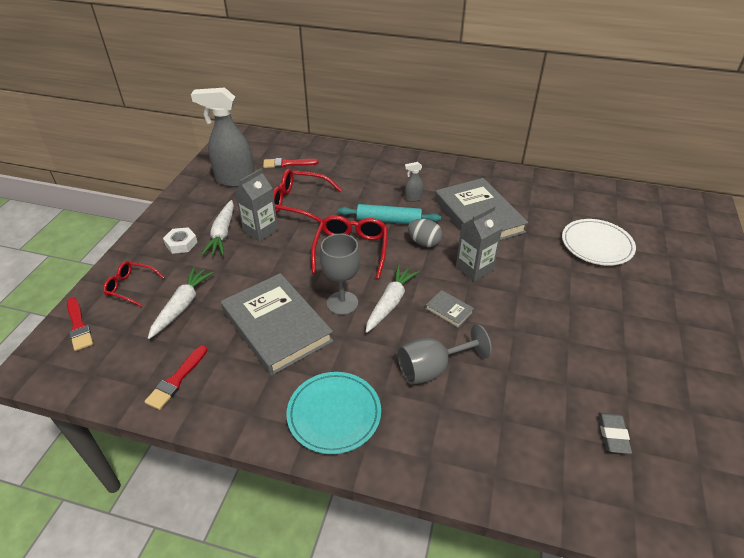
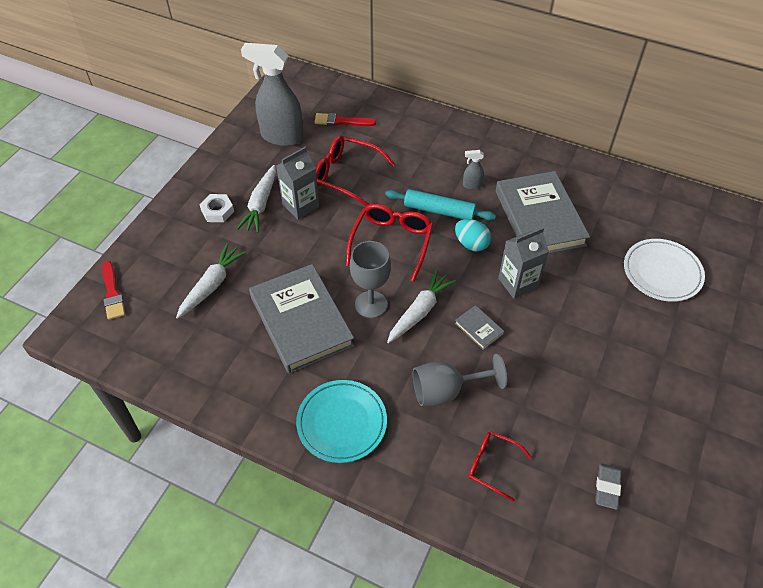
camera: 10 degrees right, 10 degrees up
red glasses [103,261,165,306] -> red glasses moved to [468,431,532,501]
red brush [144,345,208,410] -> none
grey egg [408,219,442,247] -> turquoise egg [455,219,491,252]

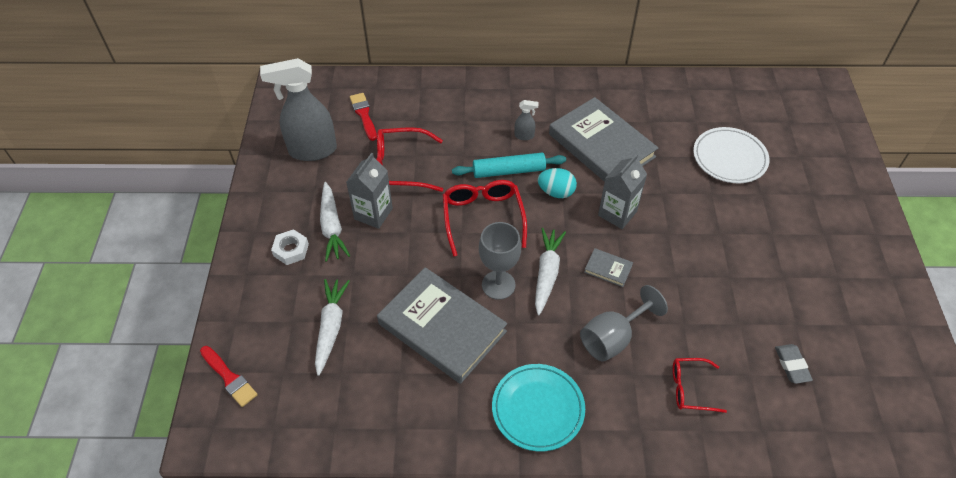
camera: 25 degrees left, 0 degrees up
red brush [314,113,376,126] -> red brush turned 90 degrees clockwise [350,93,377,141]
grey spray bottle [463,150,484,190] -> grey spray bottle turned 150 degrees counterclockwise [515,100,539,140]

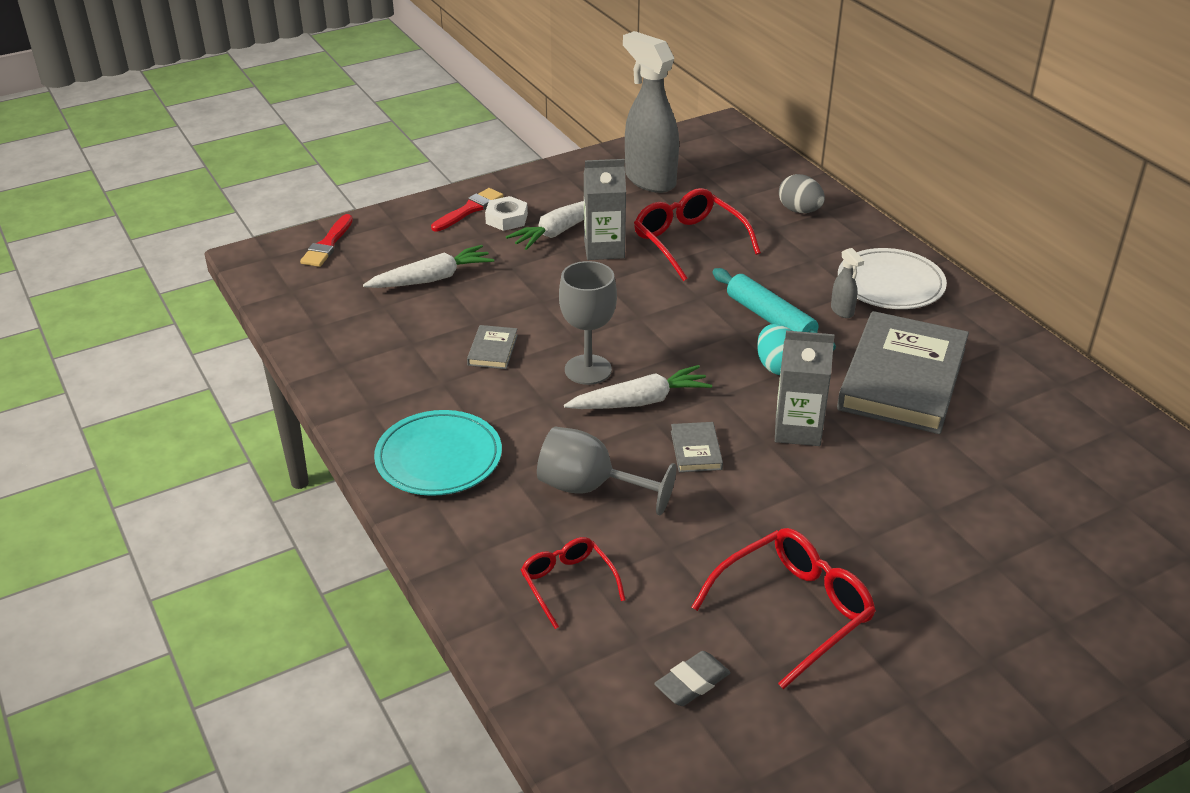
camera: 60 degrees right, 15 degrees down
red brush [350,93,377,141] -> red brush moved to [431,188,504,231]
grey book [377,267,507,384] -> grey book [467,325,518,369], size x0.40
red glasses [443,180,527,257] -> red glasses moved to [692,528,876,689]
white plate [693,127,770,183] -> white plate moved to [838,248,947,309]
none -> grey egg [779,174,825,213]

